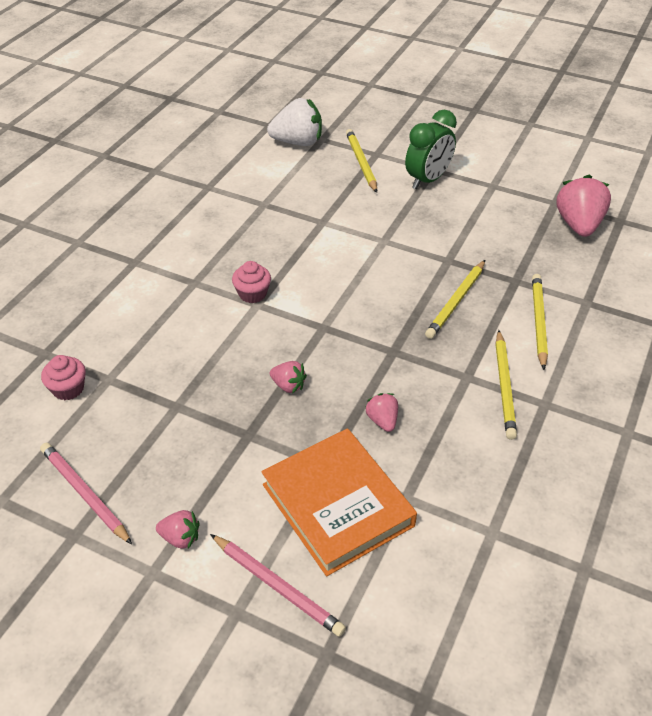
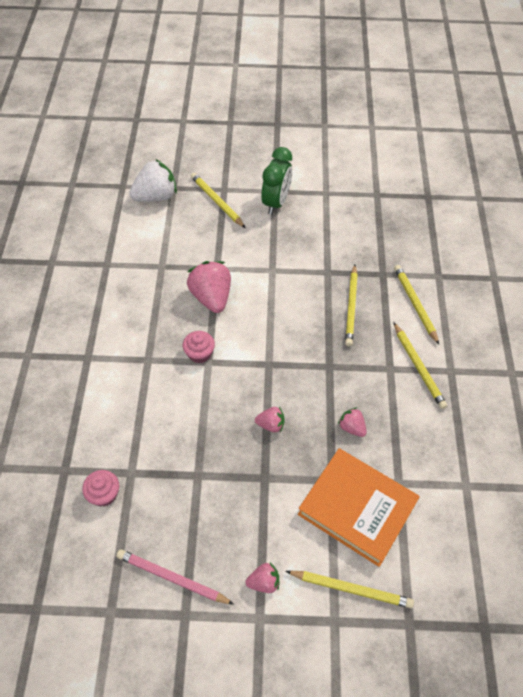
camera: 25 degrees left, 10 degrees up
pink pencil [210,534,346,637] -> yellow pencil [285,571,414,608]
pink strawberry [556,175,611,237] -> pink strawberry moved to [187,261,231,313]

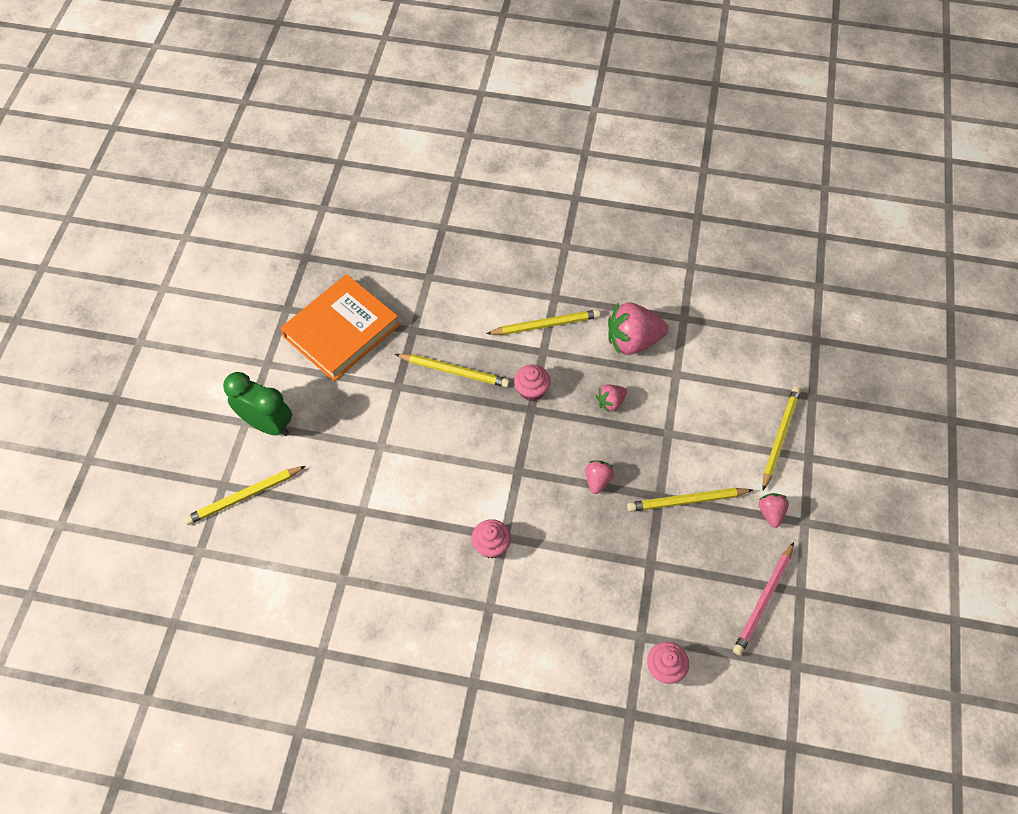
camera: 80 degrees left, 5 degrees up
white strawberry [129,159,177,202] -> none
pink strawberry [187,261,231,313] -> pink strawberry moved to [608,302,668,355]
orange book [298,448,420,567] -> orange book moved to [280,274,399,381]
yellow pencil [394,265,439,344] -> yellow pencil moved to [627,488,753,512]
none -> pink cupcake [514,365,551,401]

